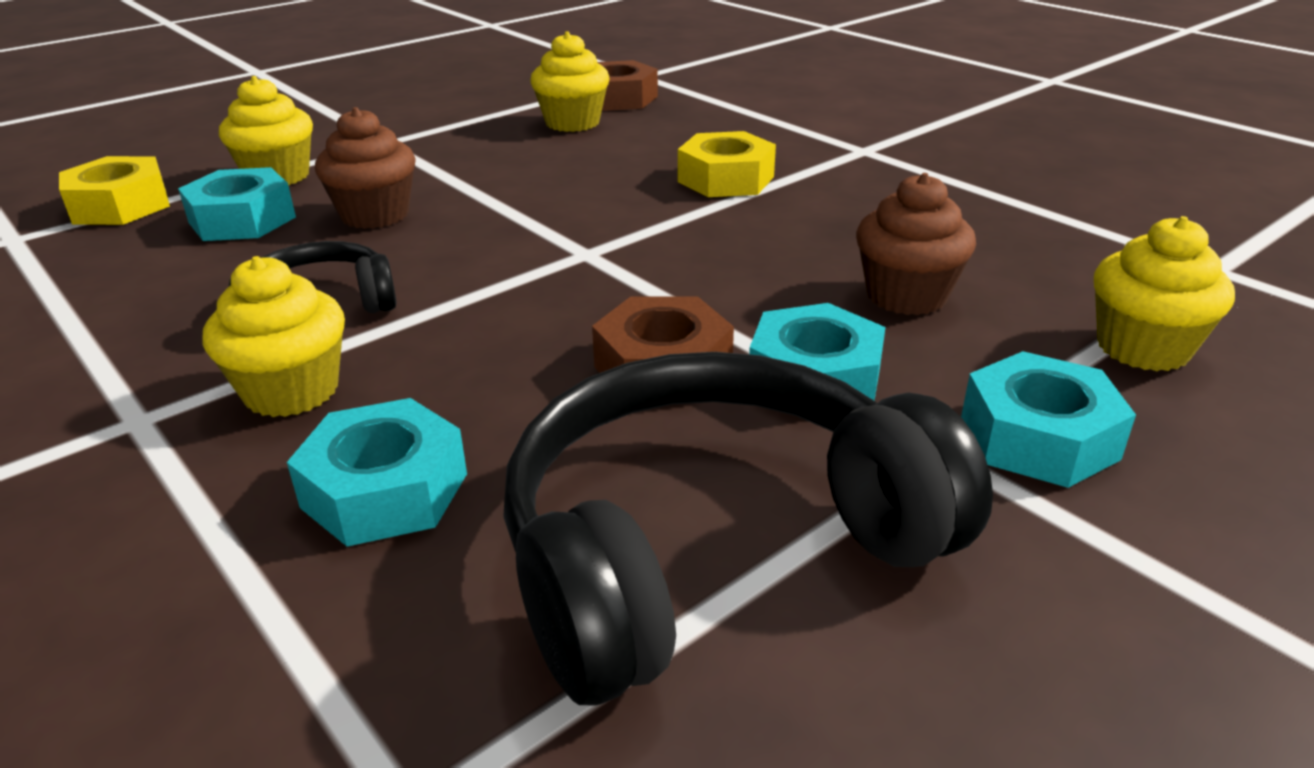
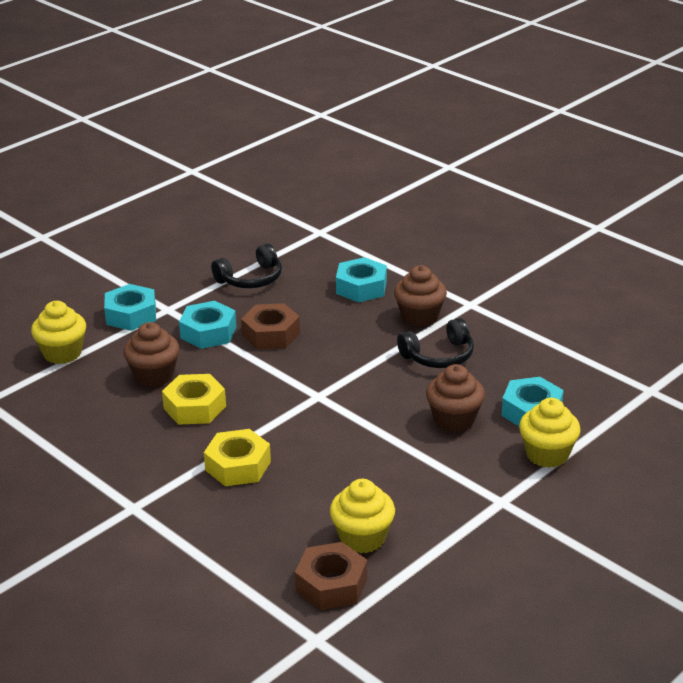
camera: 175 degrees right, 0 degrees up
yellow nut [59,156,170,225] -> yellow nut moved to [162,374,226,425]
yellow cupcake [203,256,345,417] -> brown cupcake [394,265,447,327]
black headphones [503,352,993,705] -> black headphones [211,243,282,288], size x0.50

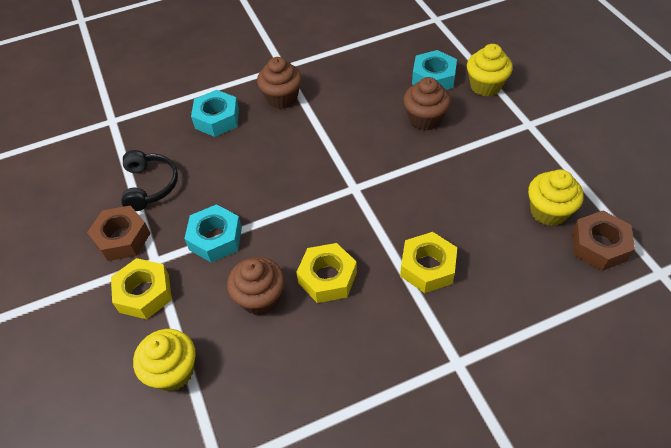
camera: 65 degrees left, 20 degrees up
turquoise nut [104,284,156,331] -> yellow nut [111,258,172,319]
brown nut [241,303,300,349] -> brown nut moved to [87,205,151,261]
black headphones [397,318,474,368] -> none

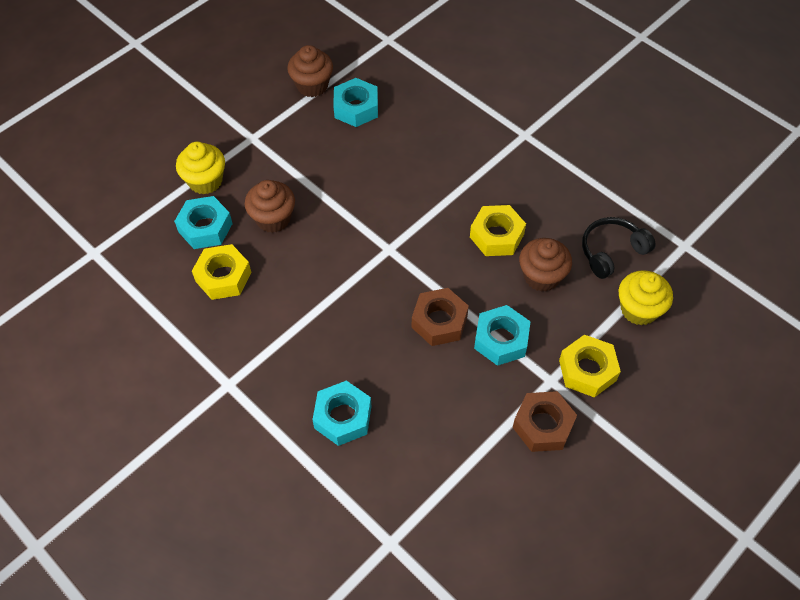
camera: 115 degrees left, 5 degrees up
black headphones [121,150,178,211] -> black headphones moved to [582,217,656,279]
brown cupcake [257,57,302,109] -> brown cupcake moved to [287,45,333,97]
yellow nut [400,232,457,293] -> yellow nut moved to [192,244,252,300]
yellow cupcake [528,169,584,226] -> turquoise nut [333,78,378,127]
brown nut [572,211,635,271] -> brown nut moved to [412,288,469,346]

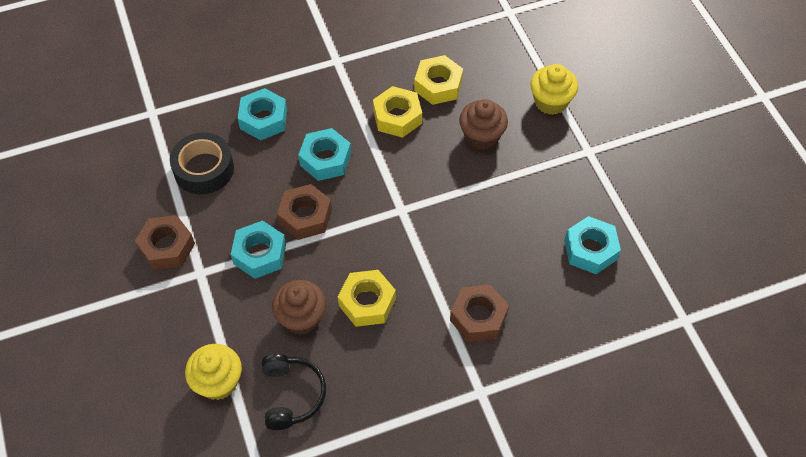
camera: 115 degrees right, 0 degrees up
turquoise nut [174,196,233,249] -> turquoise nut moved to [298,128,351,181]
brown cupcake [287,45,333,97] -> none
yellow nut [559,335,621,398] -> yellow nut moved to [373,86,422,138]
none -> black tape [170,132,234,194]
none -> brown nut [450,285,509,342]

